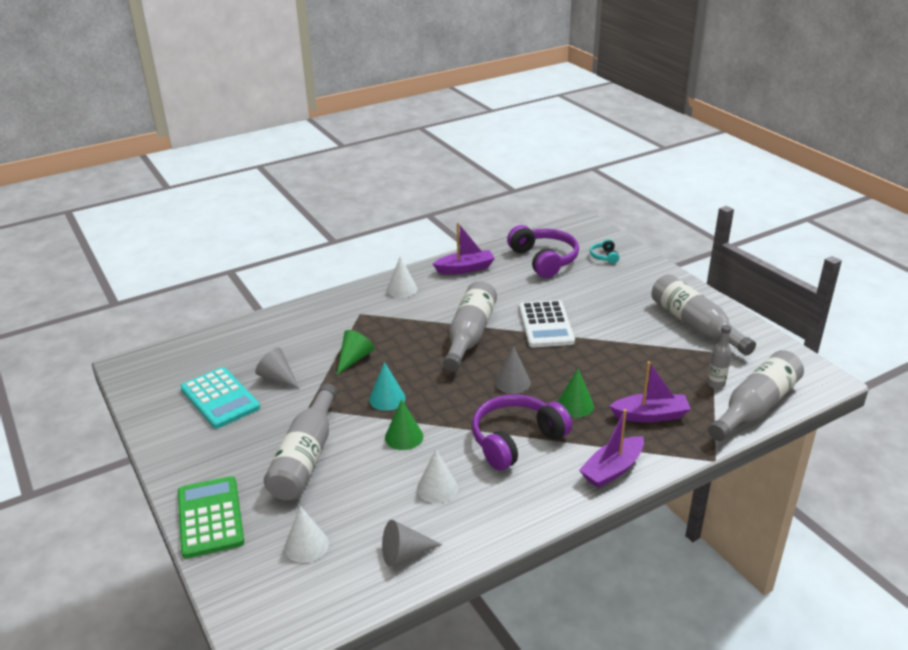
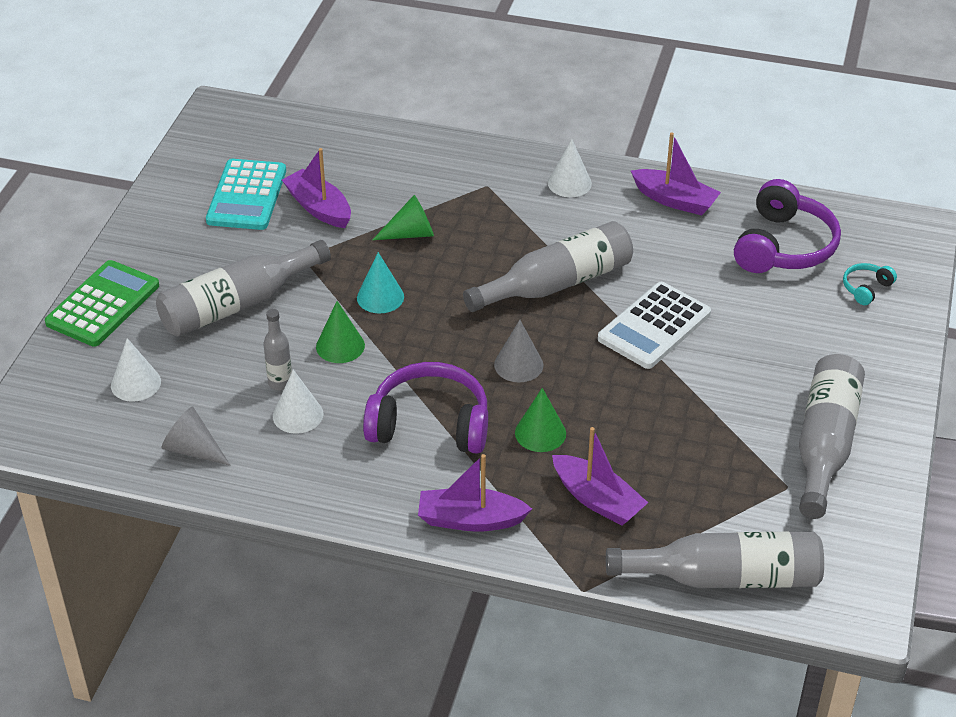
camera: 45 degrees right, 10 degrees up
grey cone [255,348,300,389] -> purple boat [282,148,351,228]
grey bottle [707,325,731,389] -> grey bottle moved to [263,309,292,390]

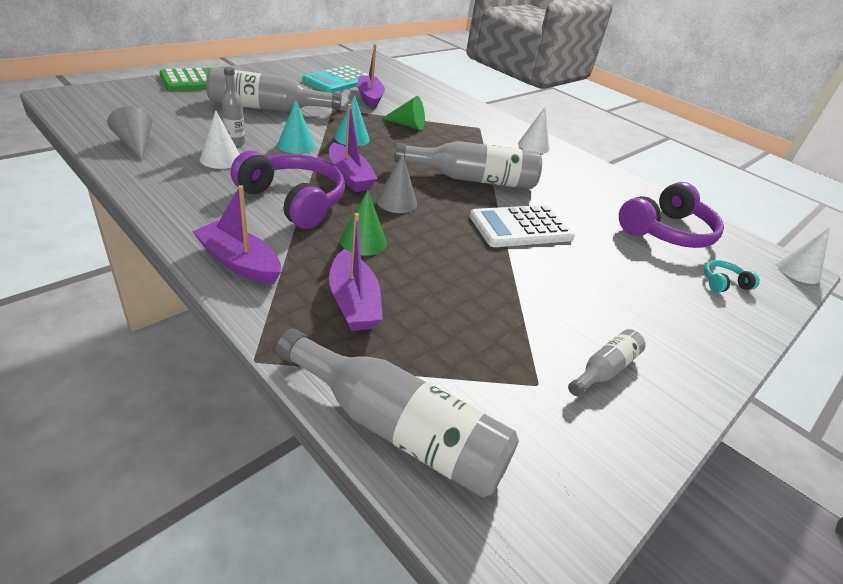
camera: 25 degrees right, 5 degrees down
white cone [111,338,161,402] -> white cone moved to [776,228,830,284]
green cone [316,301,365,363] -> turquoise cone [278,100,315,154]
purple boat [631,132,721,215] -> purple boat moved to [329,104,378,192]
grey bottle [799,354,865,519] -> grey bottle [568,329,646,396], size x0.51

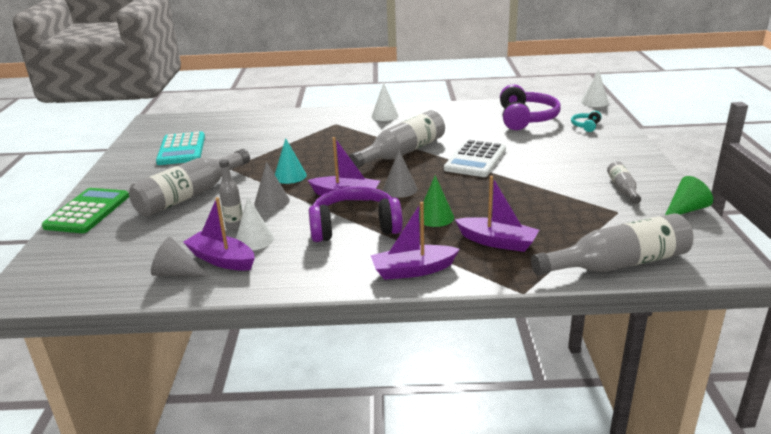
camera: 40 degrees left, 10 degrees down
turquoise cone [278,100,315,154] -> grey cone [254,162,290,210]
purple boat [357,44,385,109] -> purple boat moved to [183,197,255,271]
green cone [382,96,425,130] -> green cone moved to [665,176,713,215]

